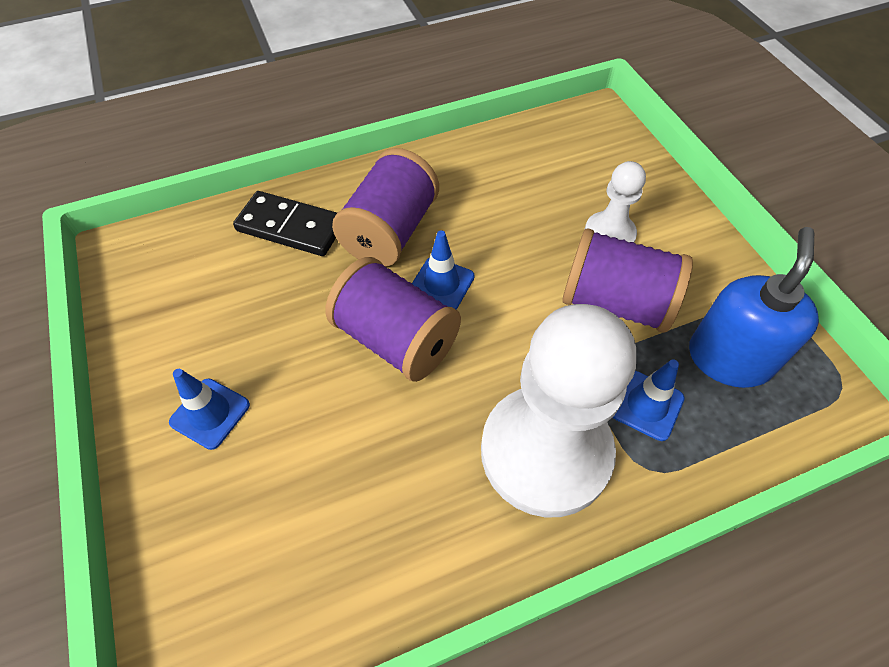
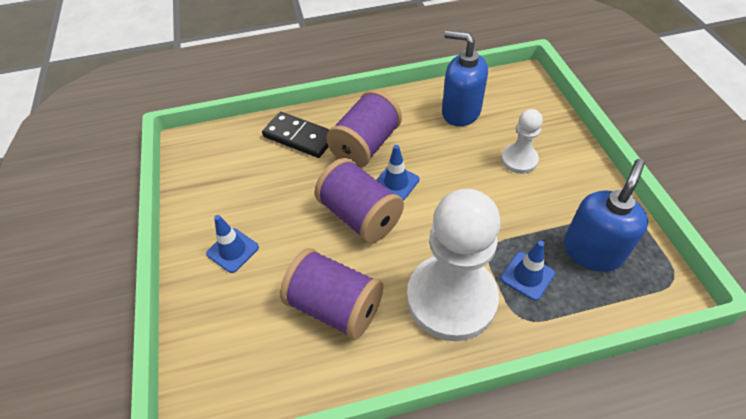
camera: 10 degrees right, 5 degrees down
purple spool [562,228,693,333] -> purple spool moved to [280,248,383,340]
none -> blue soap dispenser [442,30,488,126]

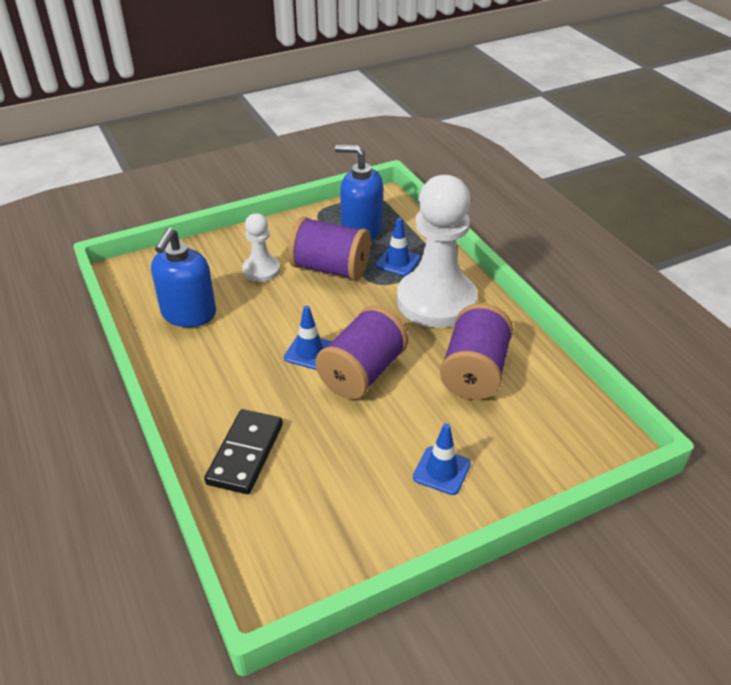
camera: 105 degrees left, 10 degrees down
purple spool [326,89,402,168] -> purple spool moved to [288,217,371,281]

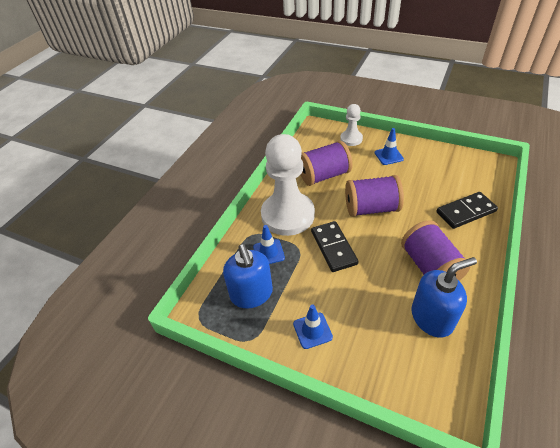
camera: 125 degrees left, 5 degrees up
white pawn [242,213,280,282] -> white pawn moved to [340,104,363,146]
blue traffic cone [284,306,332,370] -> blue traffic cone moved to [293,305,333,349]
purple spool [288,217,371,281] -> purple spool moved to [401,220,471,281]
none -> black domino [311,221,358,272]

